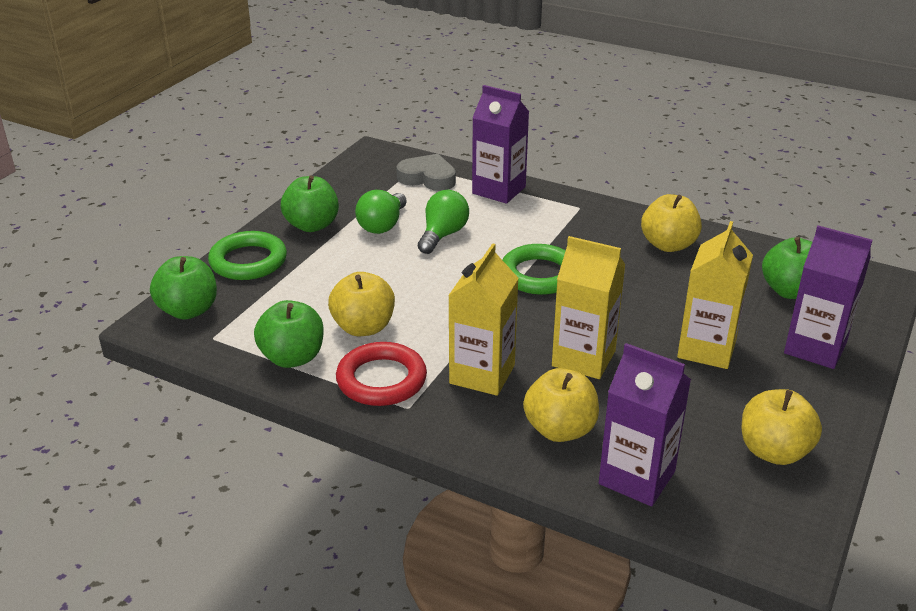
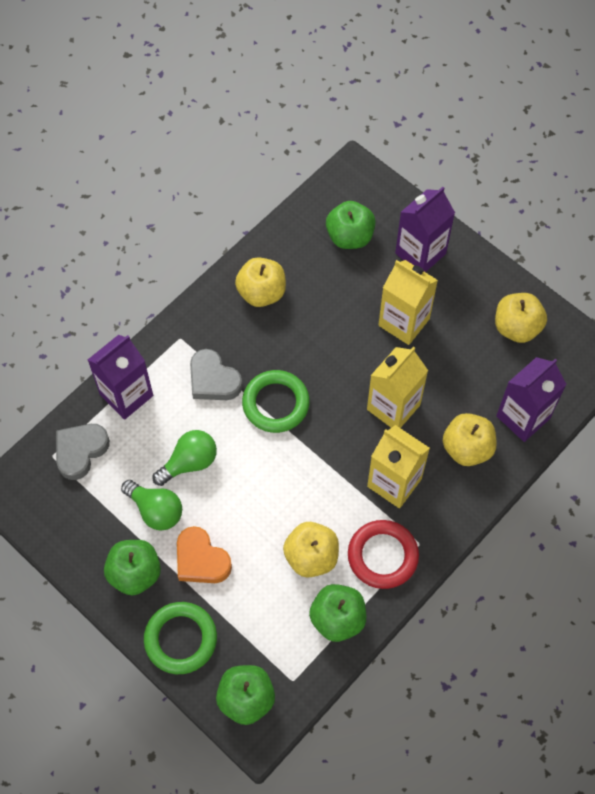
camera: 75 degrees left, 30 degrees up
green light bulb [418,190,469,254] -> green light bulb turned 105 degrees clockwise [153,430,217,486]
none -> orange heart [177,526,232,583]
none -> grey heart [190,349,242,400]

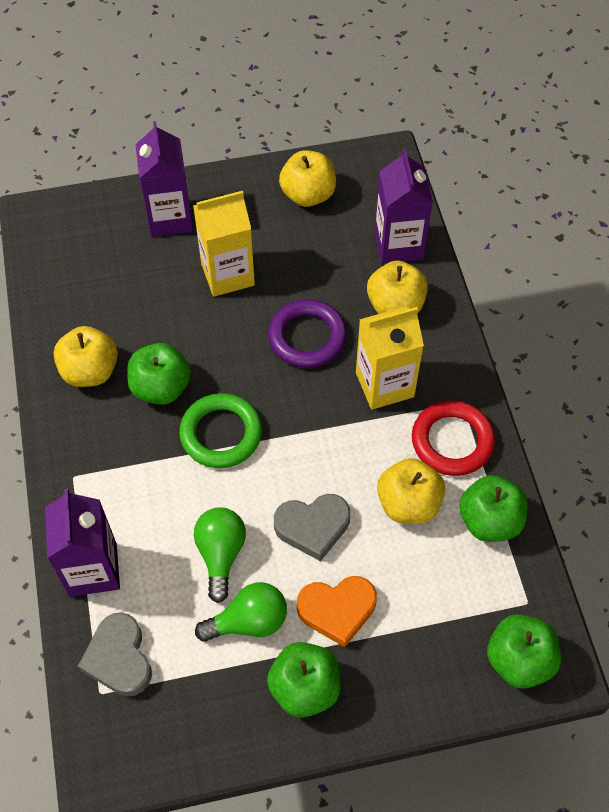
camera: 55 degrees left, 5 degrees down
green ring [144,602,217,674] -> none
grey heart [190,349,242,400] -> grey heart moved to [274,494,350,561]
green apple [326,201,376,249] -> green apple moved to [127,343,191,405]
yellow carton [367,346,428,428] -> purple ring [268,299,347,368]

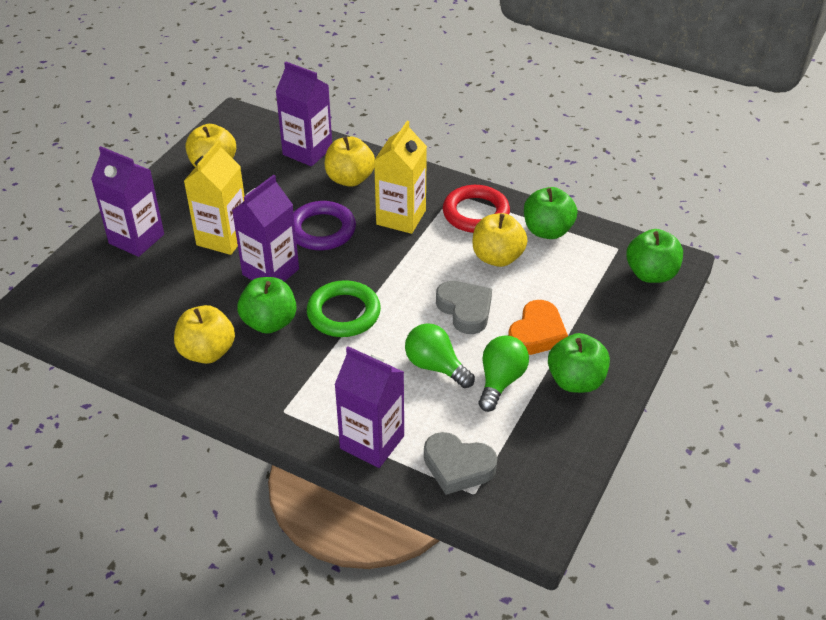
camera: 50 degrees left, 15 degrees down
grey heart [274,494,350,561] -> grey heart turned 60 degrees counterclockwise [436,281,492,334]
none -> purple carton [232,175,299,282]

